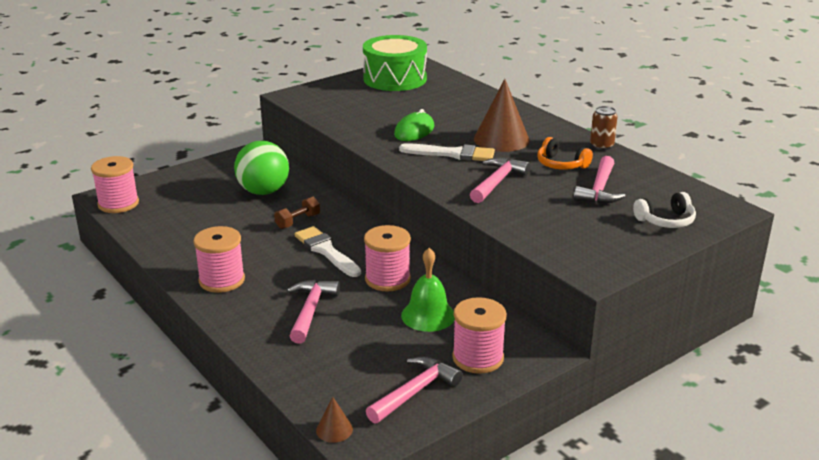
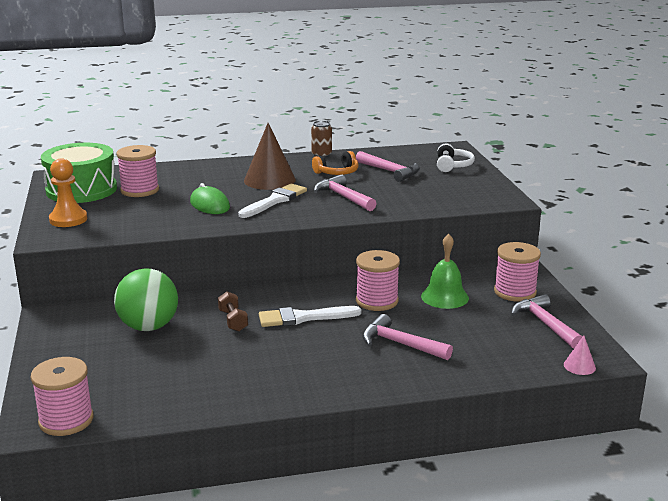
camera: 65 degrees left, 5 degrees down
pink spool [193,226,245,293] -> pink spool moved to [117,145,159,197]
brown cone [316,397,353,443] -> pink cone [564,335,596,375]
none -> orange pawn [49,158,87,227]

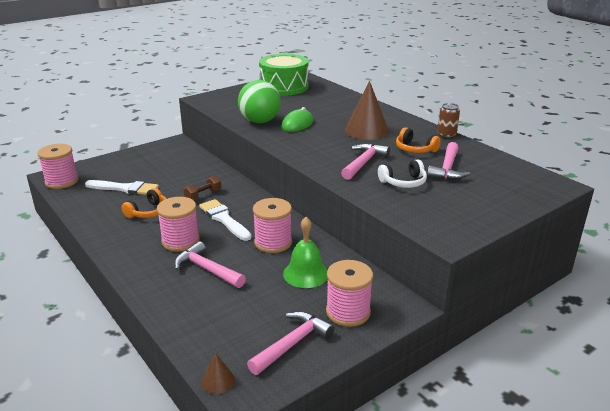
camera: 65 degrees right, 5 degrees up
orange pawn [49,158,87,227] -> none
green ball [114,269,178,331] -> green ball moved to [238,80,281,123]
pink spool [117,145,159,197] -> pink spool moved to [157,197,200,252]
white brush [238,184,307,218] -> white brush moved to [85,180,159,195]
pink hammer [363,314,453,360] -> pink hammer turned 60 degrees counterclockwise [174,241,246,288]
white headphones [437,144,475,172] -> white headphones moved to [378,159,427,188]
pink cone [564,335,596,375] -> brown cone [202,353,235,394]
none -> orange headphones [121,188,167,218]

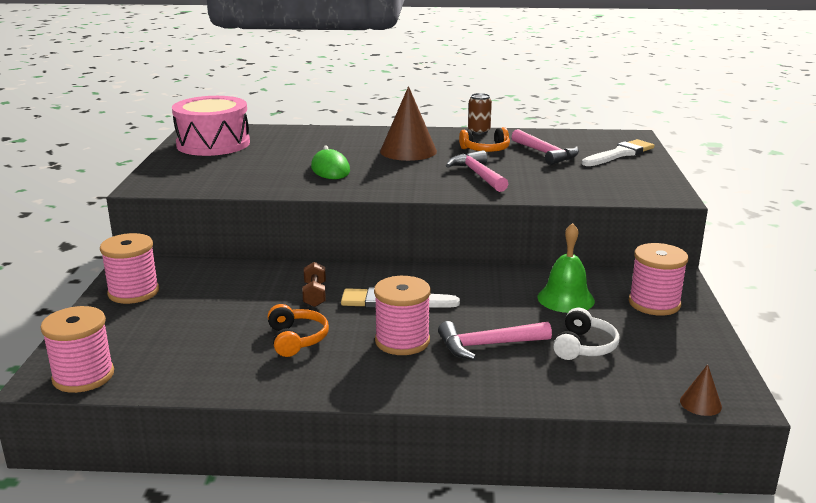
camera: 50 degrees left, 5 degrees down
white brush [85,180,159,195] -> white brush moved to [582,139,654,166]
green ball [238,80,281,123] -> none
pink hammer [247,311,335,375] -> none
pink spool [253,198,292,253] -> pink spool moved to [100,233,159,304]
green drum [259,54,309,96] -> pink drum [172,96,250,156]
white headphones [378,159,427,188] -> white headphones moved to [553,308,619,360]

